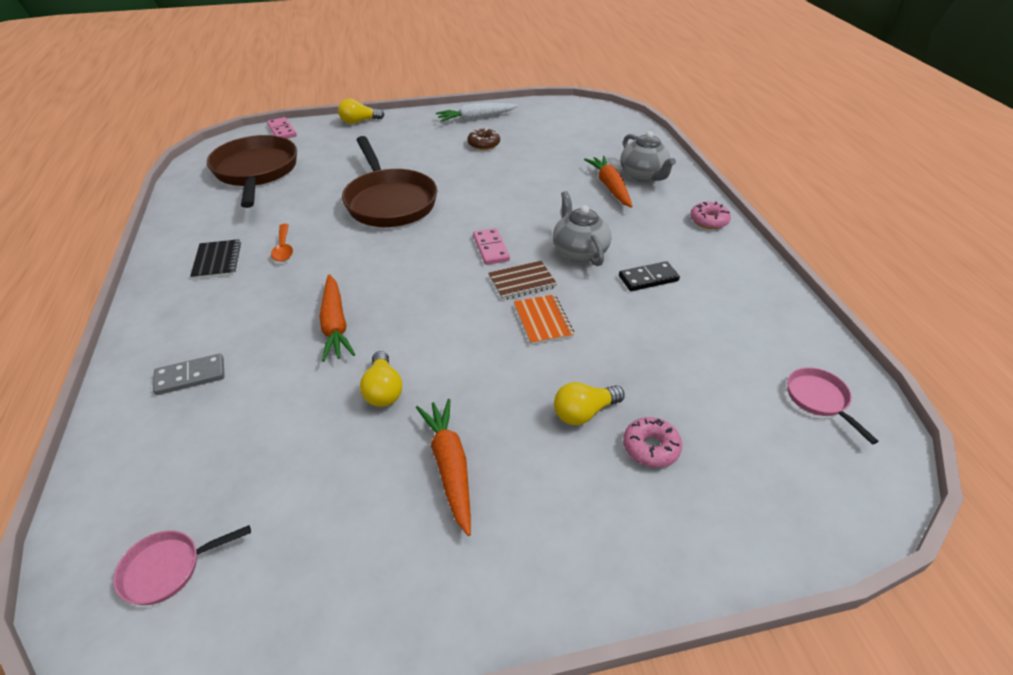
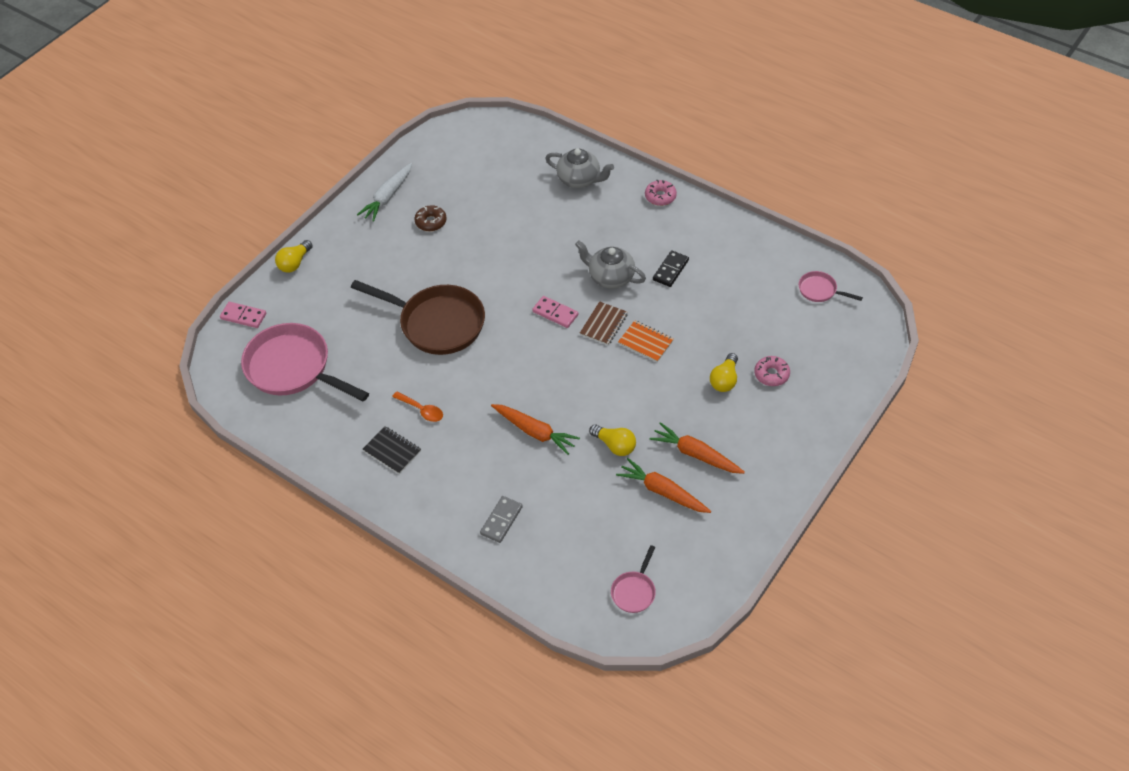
camera: 40 degrees left, 10 degrees up
brown pan [207,135,297,208] -> pink pan [241,323,369,402]
orange carrot [584,156,633,208] -> orange carrot moved to [616,458,711,513]

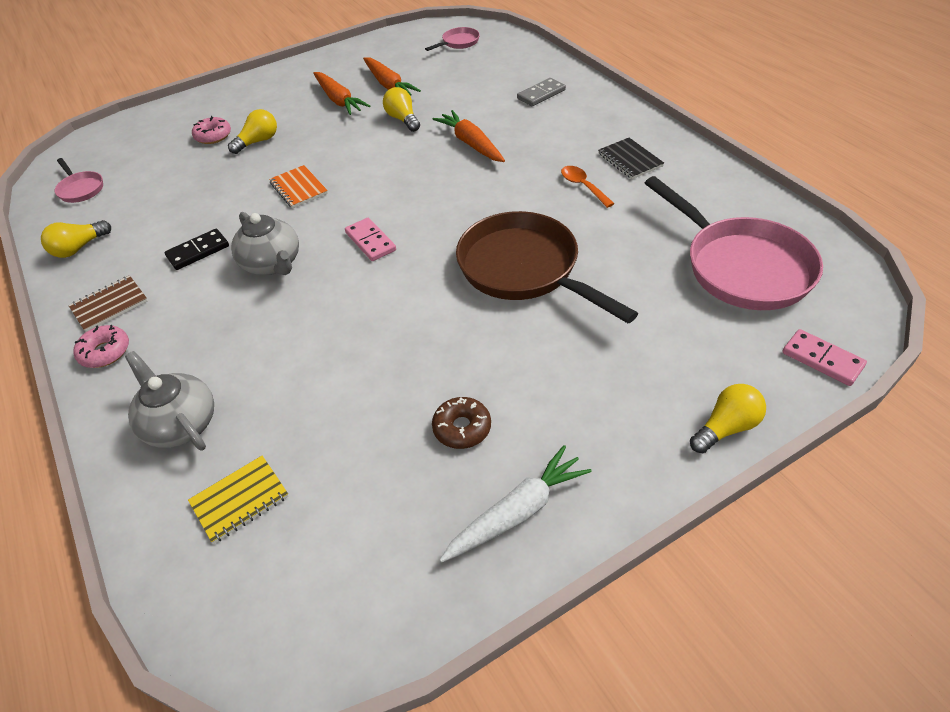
camera: 155 degrees left, 5 degrees down
brown notebook [580,301,628,345] -> brown notebook moved to [68,275,148,332]
none -> yellow light bulb [41,220,111,258]
none -> yellow notebook [188,456,289,544]

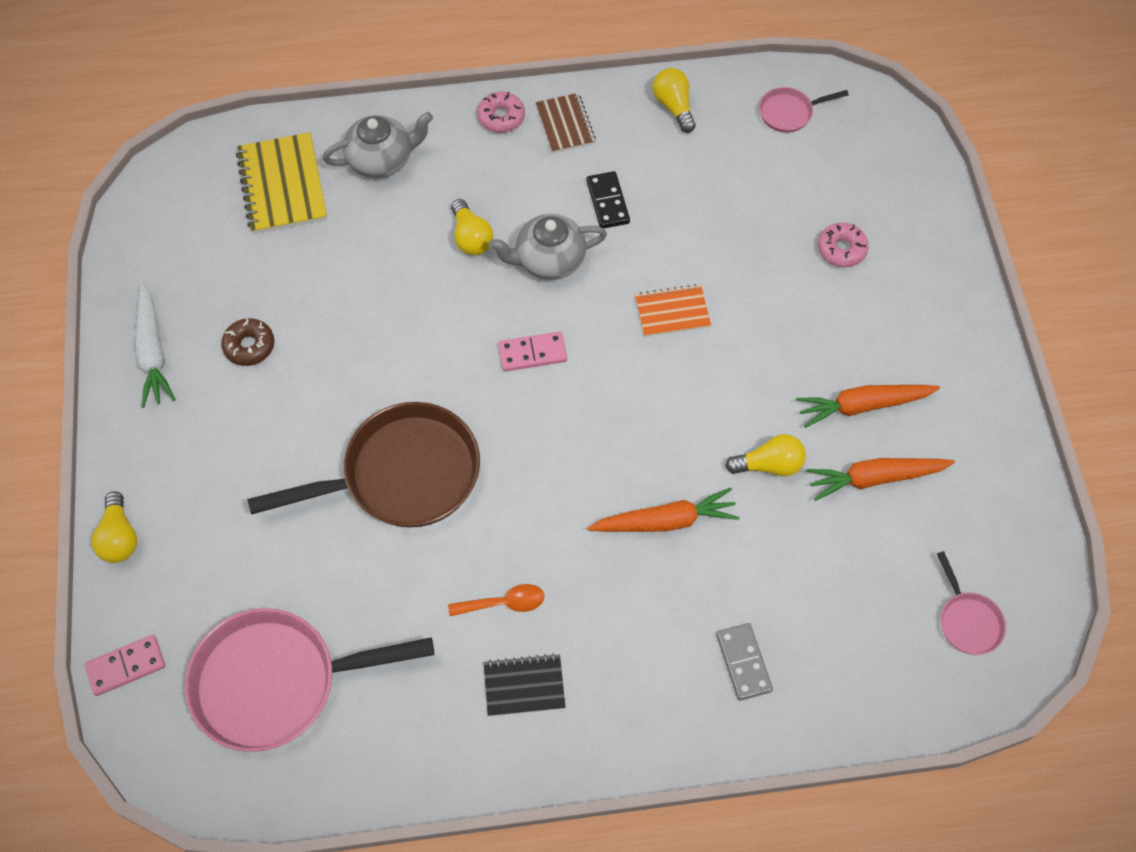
camera: 110 degrees right, 15 degrees up
yellow notebook [188,456,289,544] -> yellow notebook [236,132,327,234], size x1.63
yellow light bulb [228,109,277,154] -> yellow light bulb moved to [451,199,493,255]

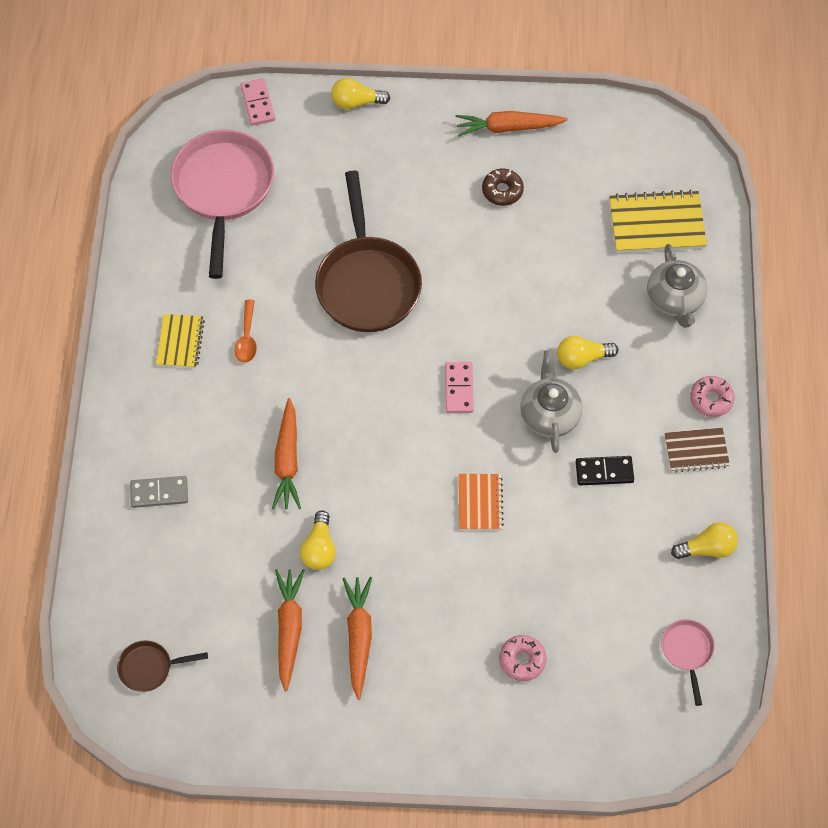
camera: 100 degrees right, 0 degrees up
white carrot [135,283,176,408] -> orange carrot [456,111,568,137]
black notebook [484,654,565,716] -> yellow notebook [156,314,205,368]
pink pan [937,551,1006,655] -> brown pan [117,640,208,692]

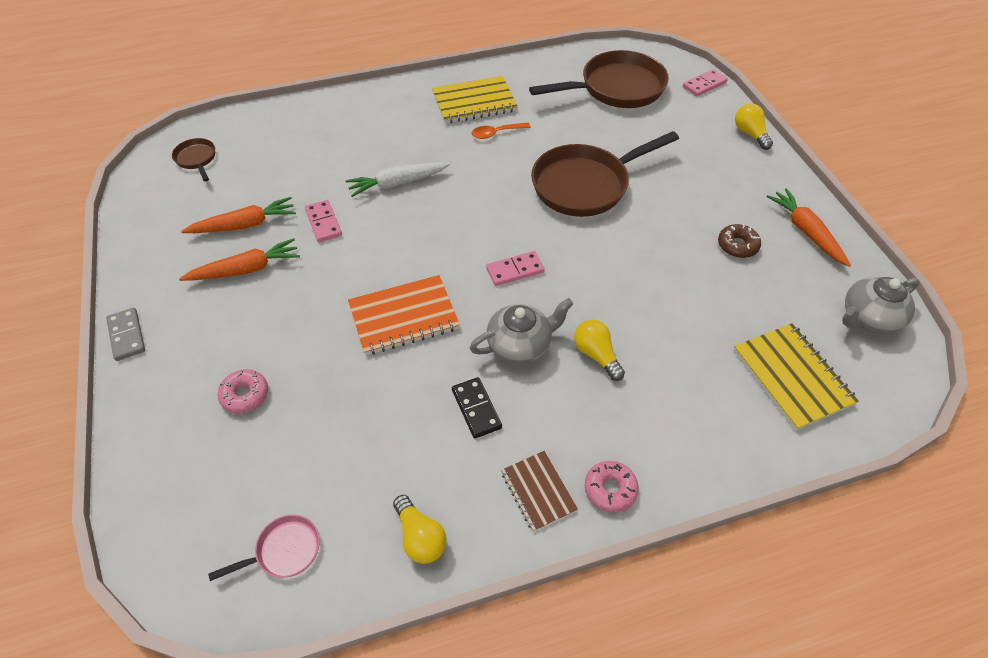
camera: 70 degrees right, 10 degrees down
grey domino [130,476,188,508] -> grey domino moved to [106,308,145,361]
yellow notebook [156,314,205,368] -> yellow notebook [432,76,518,124], size x1.63
pink pan [171,130,274,279] -> brown pan [529,50,669,108]
orange carrot [272,398,301,510] -> white carrot [346,163,450,197]
yellow light bulb [300,510,336,570] -> pink domino [305,200,342,242]
orange notebook [459,474,504,530] -> orange notebook [348,275,460,355], size x1.63
grey teapot [647,244,707,328] -> grey teapot moved to [842,276,920,334]

